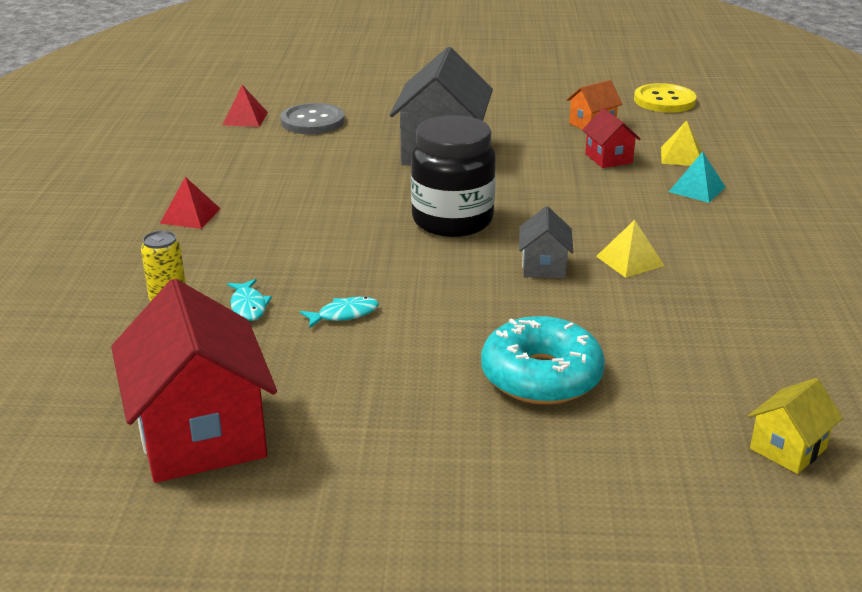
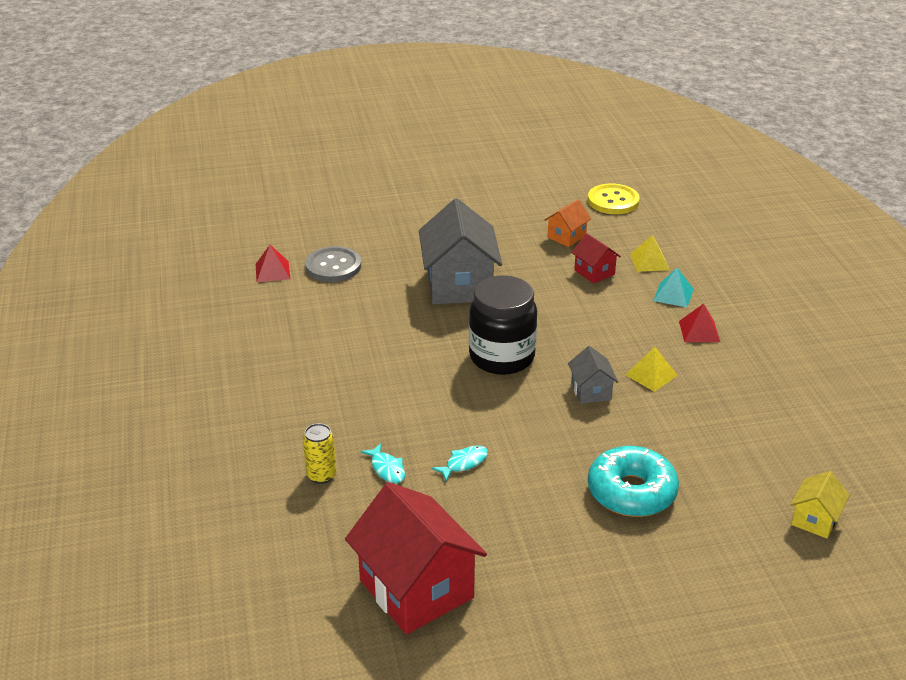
camera: 15 degrees left, 5 degrees up
red pyramid [160,177,220,229] -> red pyramid moved to [679,304,720,342]

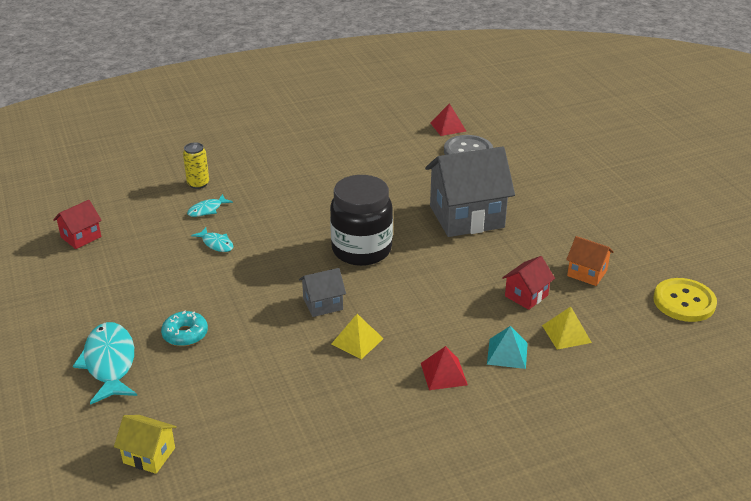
camera: 80 degrees right, 0 degrees up
red house [345,482,487,634] -> red house [53,200,102,249], size x0.48
turquoise donut [588,446,679,517] -> turquoise donut [161,311,208,346], size x0.57
none -> turquoise fish [73,322,137,405]

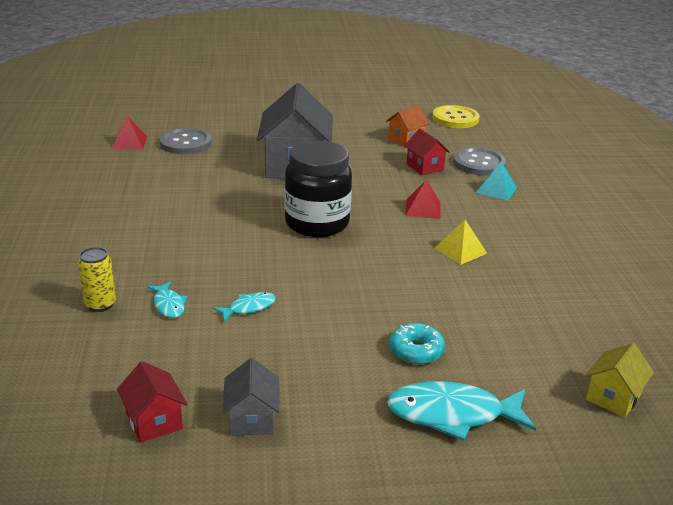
camera: 75 degrees left, 5 degrees down
grey house [299,268,346,317] -> grey house moved to [223,358,280,435]
red pyramid [421,346,468,390] -> red pyramid moved to [405,180,441,219]
yellow pyramid [542,307,592,350] -> grey button [453,147,506,176]

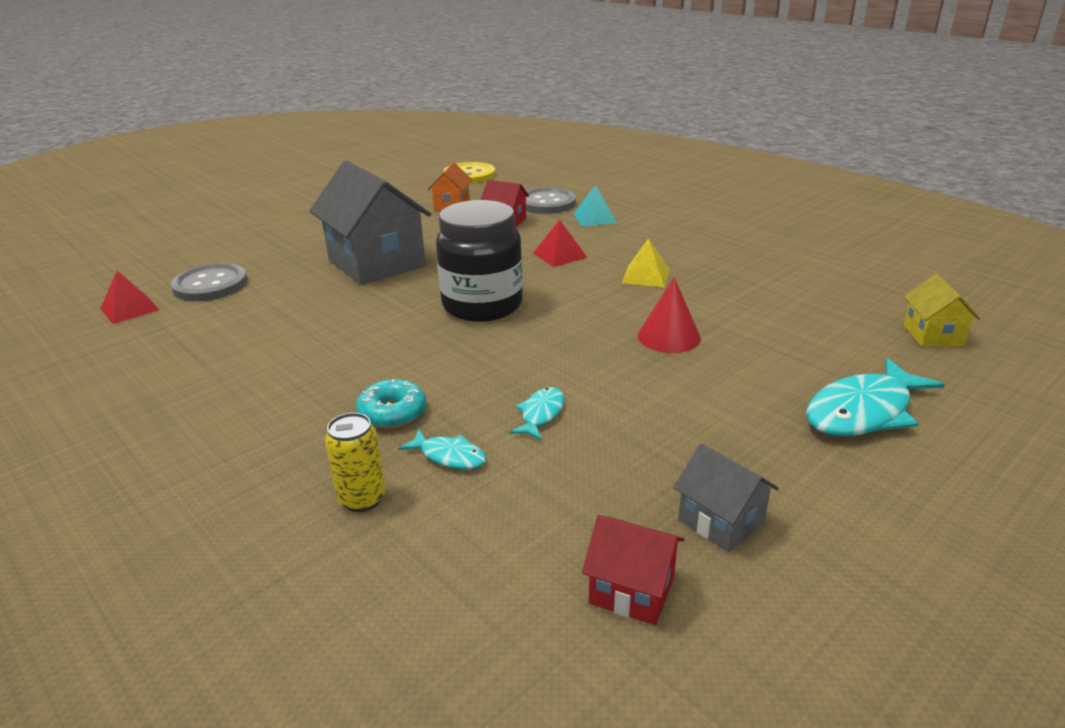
camera: 35 degrees left, 0 degrees up
turquoise donut [390,323,445,364] -> turquoise donut moved to [356,379,426,429]
none -> red cone [638,277,701,353]

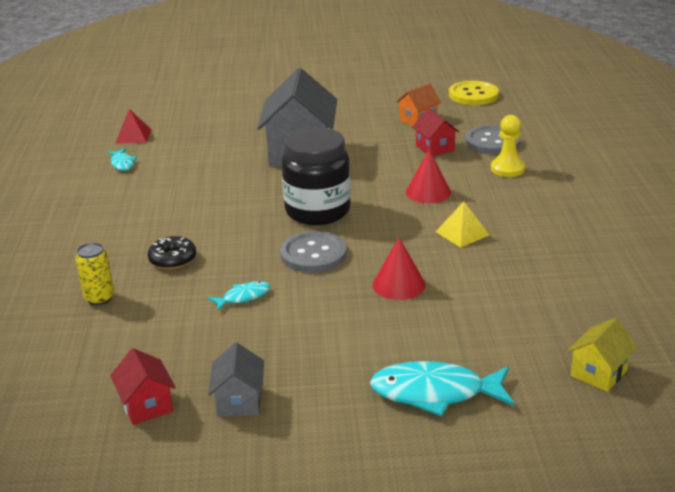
camera: 40 degrees right, 0 degrees up
grey button [171,263,247,301] -> grey button moved to [280,231,347,273]
turquoise donut [356,379,426,429] -> black donut [148,236,196,269]
turquoise fish [398,429,486,469] -> turquoise fish moved to [107,148,137,171]
red pyramid [533,220,587,267] -> red cone [406,149,451,203]
turquoise pyramid [574,185,617,226] -> yellow pawn [491,115,525,177]

